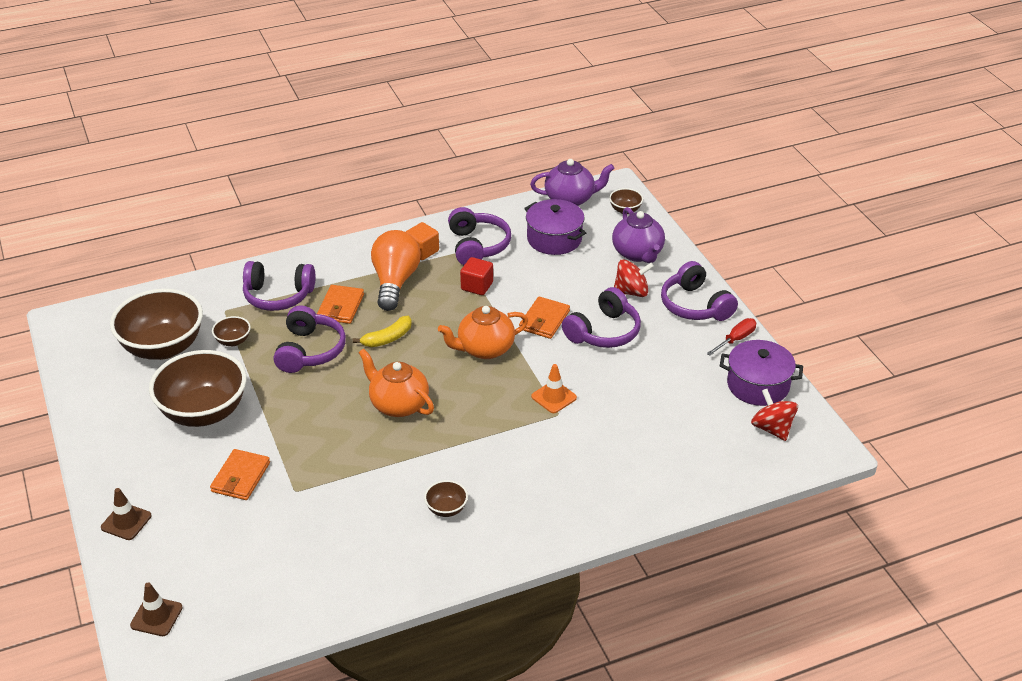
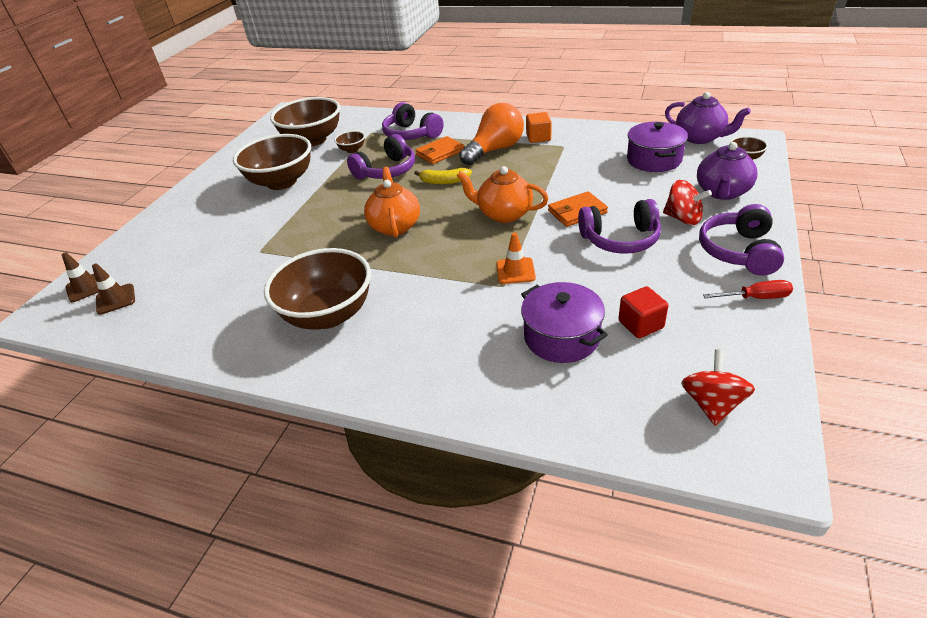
camera: 45 degrees right, 0 degrees up
brown traffic cone [101,488,152,540] -> brown traffic cone moved to [92,263,135,315]
orange wallet [210,449,270,500] -> none
brown bowl [424,480,468,517] -> brown bowl [264,248,371,330], size x2.34
purple headphones [448,207,511,265] -> none
red cube [460,257,493,295] -> red cube moved to [618,286,668,338]
purple pot [720,340,803,406] -> purple pot moved to [521,282,608,363]

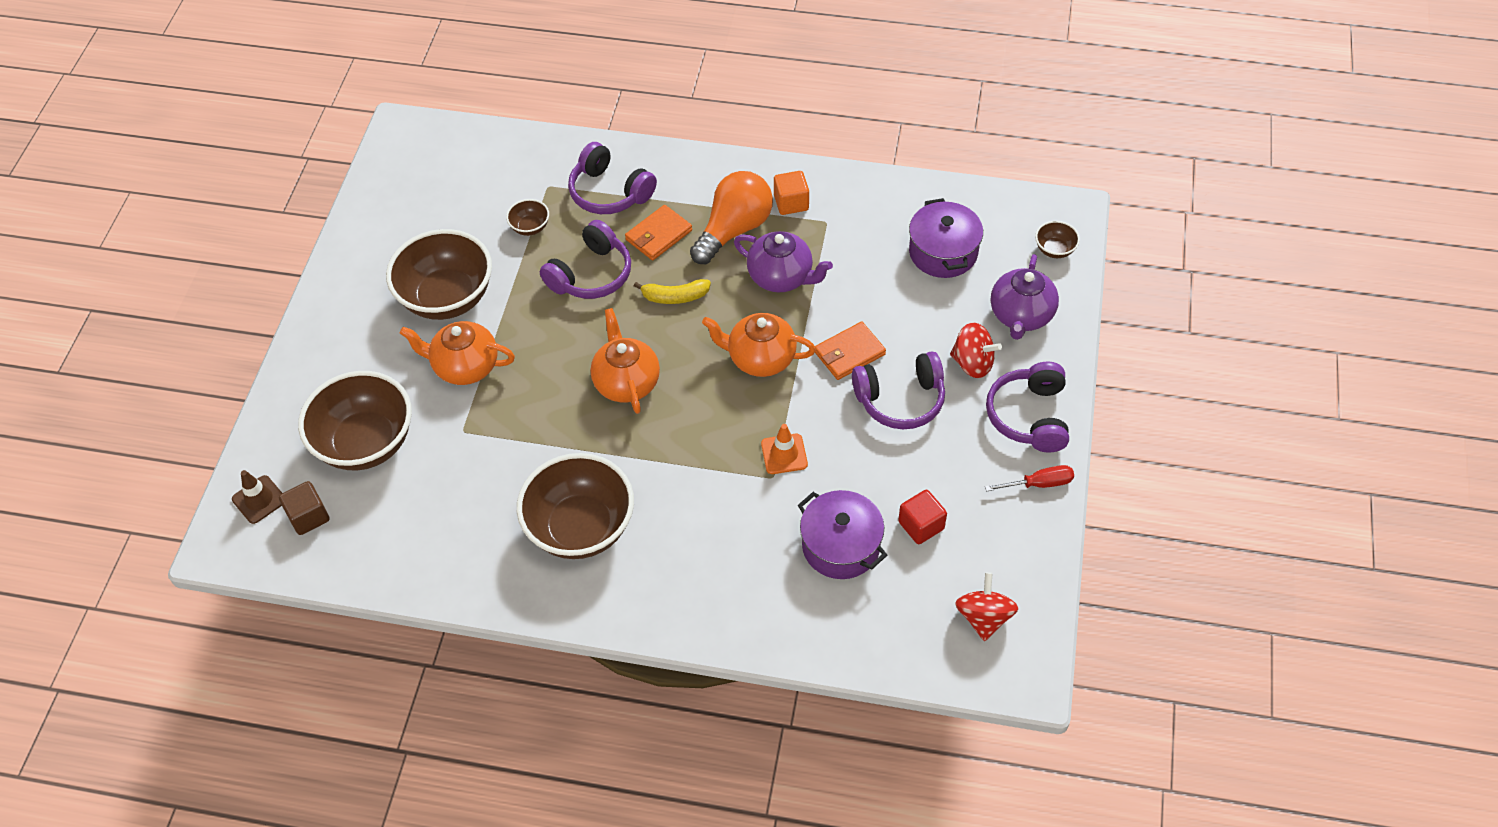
camera: 10 degrees left, 15 degrees up
brown traffic cone [92,263,135,315] -> brown cube [279,481,330,535]
brown bowl [270,97,340,147] -> brown bowl moved to [298,371,412,470]
purple teapot [665,92,751,144] -> purple teapot moved to [734,231,833,292]
none -> orange teapot [400,321,515,385]

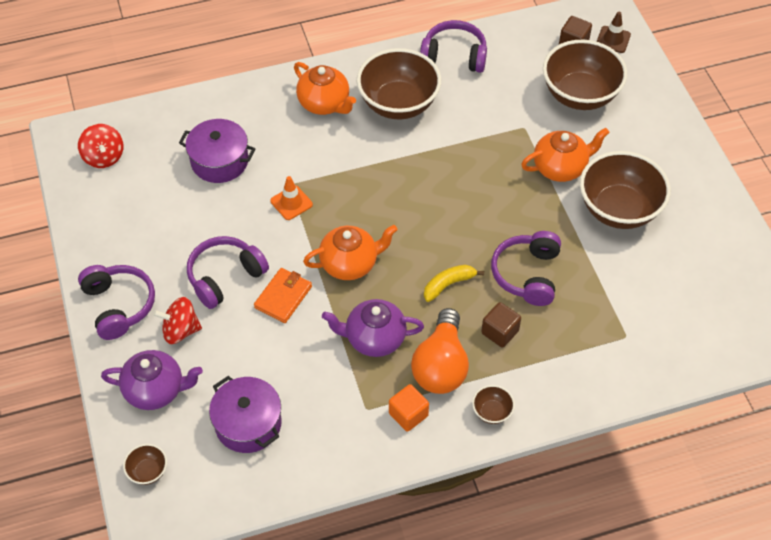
camera: 150 degrees right, 0 degrees up
brown bowl [506,199,549,236] -> brown bowl moved to [472,385,515,424]
purple headphones [568,142,657,214] -> purple headphones moved to [420,20,487,73]
orange teapot [591,308,660,414] -> orange teapot moved to [294,62,356,115]
orange wallet [625,205,692,260] -> brown cube [481,302,521,348]
red cube [898,490,947,544] -> none
red screwdriver [985,465,1074,491] -> none
purple teapot [991,254,1059,340] -> purple teapot turned 105 degrees clockwise [101,350,203,410]

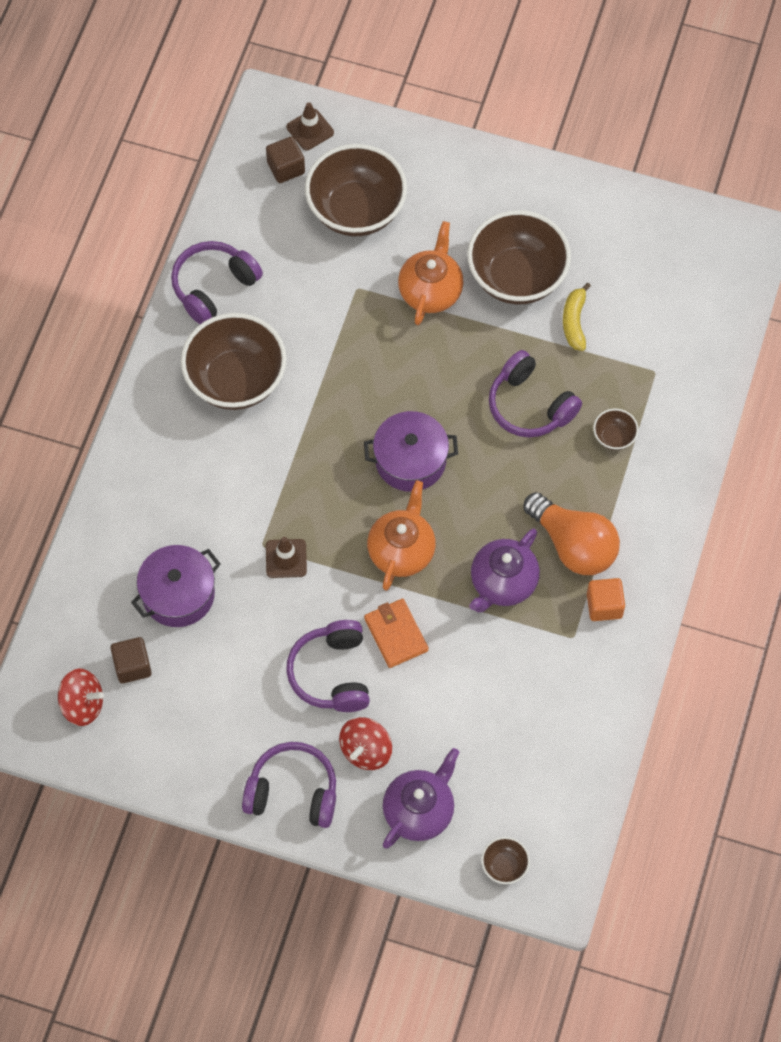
camera: 55 degrees left, 10 degrees up
purple pot [209,376,282,453] -> purple pot moved to [364,411,458,492]
orange traffic cone [270,176,313,220] -> brown traffic cone [266,537,307,578]
orange teapot [294,62,356,115] -> none
yellow banana [424,265,484,302] -> yellow banana moved to [563,283,591,351]
brown bowl [472,385,515,424] -> brown bowl moved to [593,409,639,450]
brown cube [481,302,521,348] -> brown cube moved to [110,637,152,683]

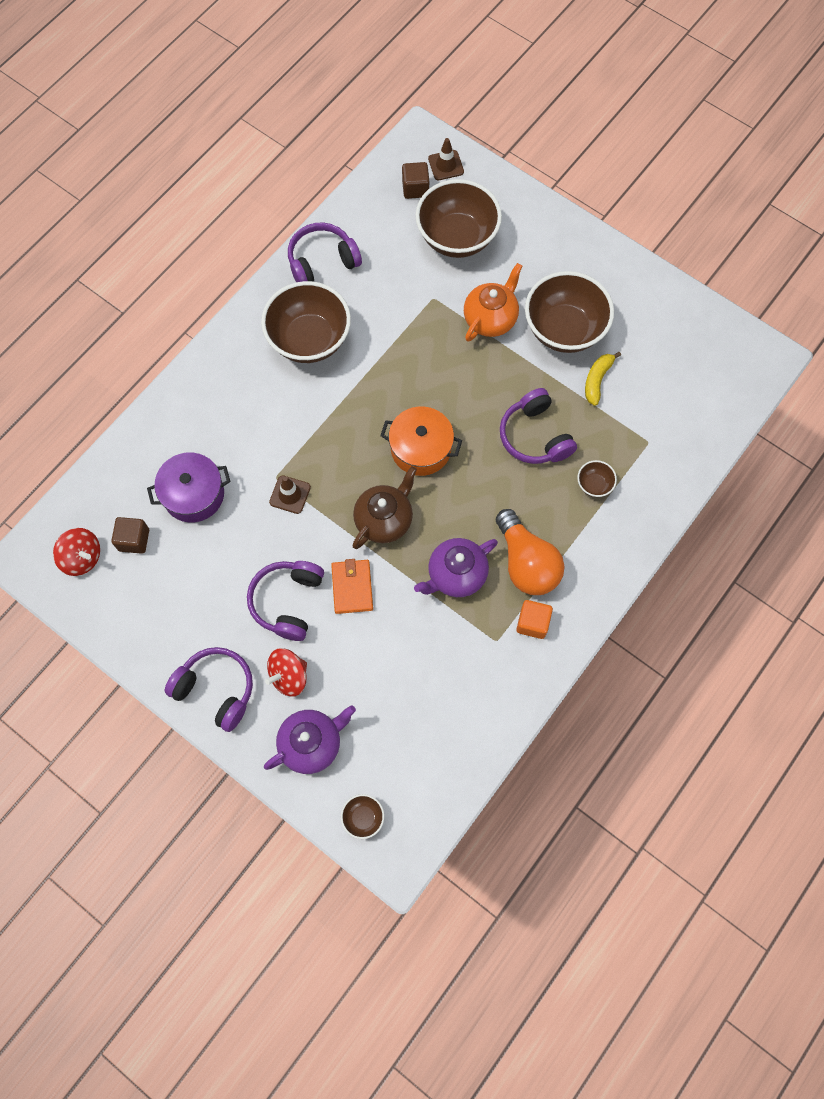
camera: 20 degrees right, 5 degrees up
purple pot [364,411,458,492] -> orange pot [380,406,462,476]
orange teapot [367,481,436,591] -> brown teapot [353,466,417,549]

